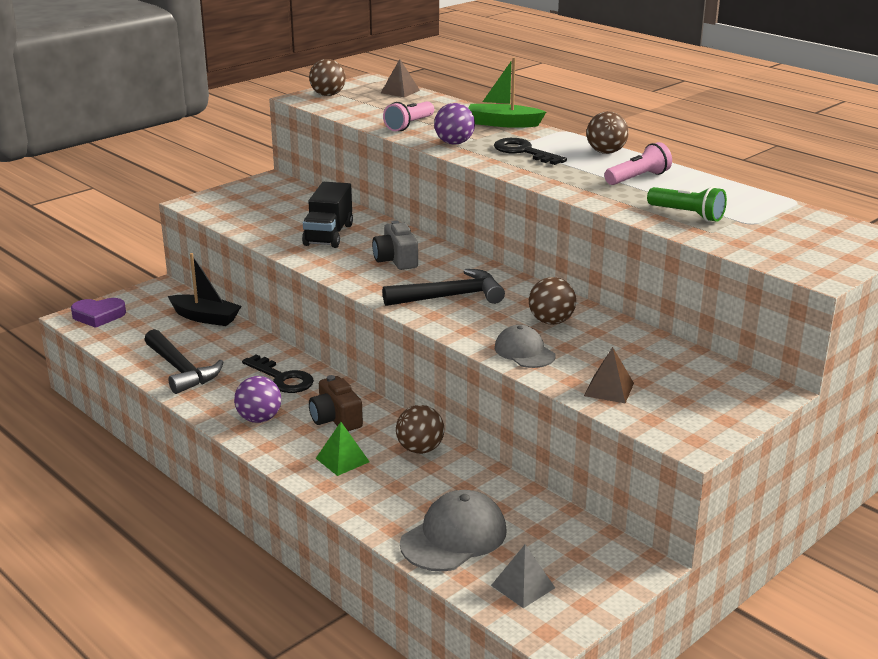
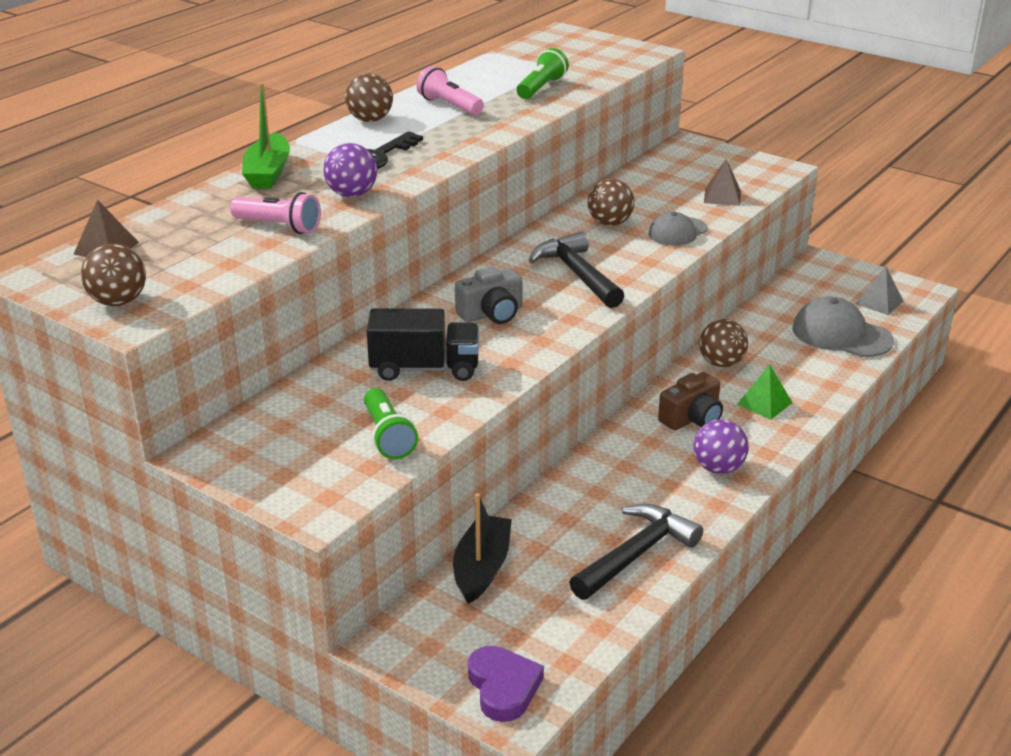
camera: 100 degrees left, 5 degrees up
black key [242,354,314,393] -> none
none -> green flashlight [364,388,418,459]

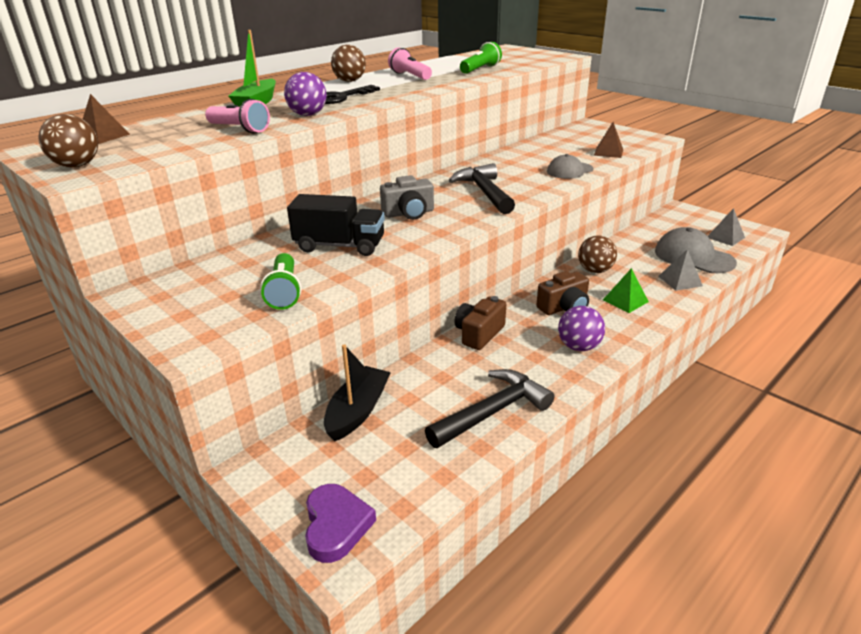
camera: 10 degrees right, 0 degrees up
brown ball [588,179,634,226] -> none
none -> brown camera [454,296,506,350]
none -> grey pyramid [658,249,703,291]

